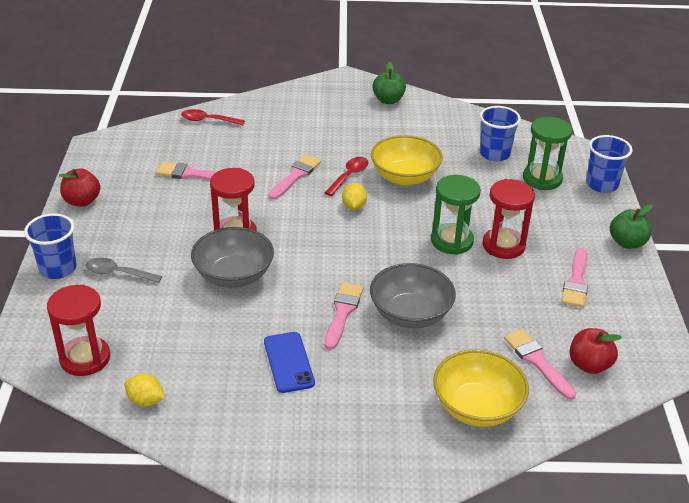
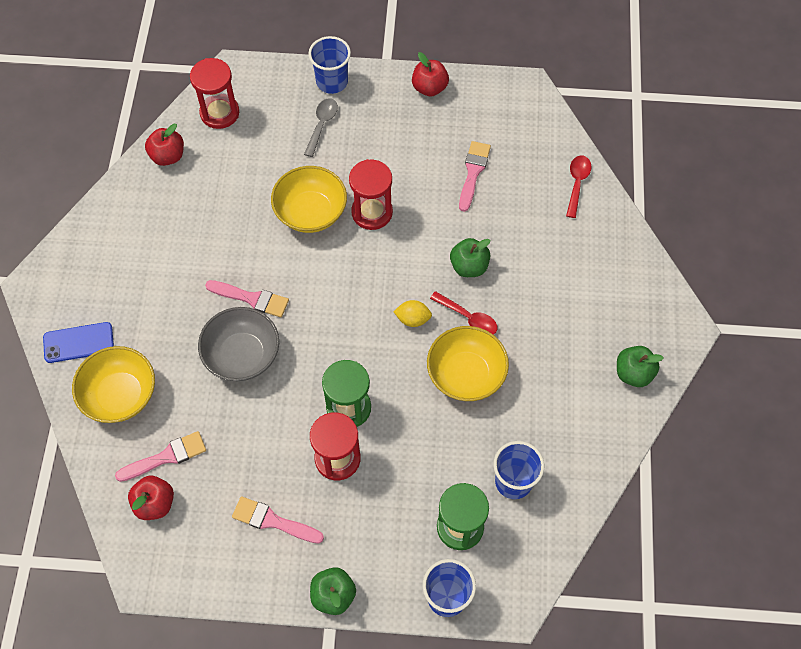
camera: 95 degrees right, 25 degrees up
yellow lemon [125,374,165,407] -> red apple [145,124,184,166]
grey bowl [191,227,274,288] -> yellow bowl [271,166,347,233]
blue phone [264,332,315,393] -> blue phone moved to [43,322,114,363]
pink brush [269,154,321,200] -> green apple [450,238,490,277]

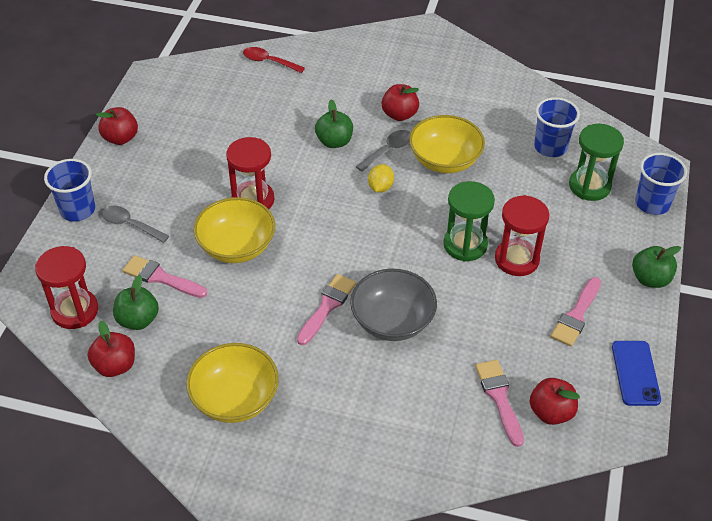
camera: 80 degrees left, 15 degrees down
blue phone [43,322,114,363] -> blue phone moved to [612,341,661,406]
yellow bowl [72,346,155,423] -> yellow bowl moved to [186,343,279,423]
red spoon [430,291,497,335] -> grey spoon [356,130,410,172]
pink brush [459,141,491,212] -> pink brush moved to [122,255,207,298]
green apple [617,346,664,387] -> green apple moved to [113,275,159,330]
none -> red apple [382,84,419,121]

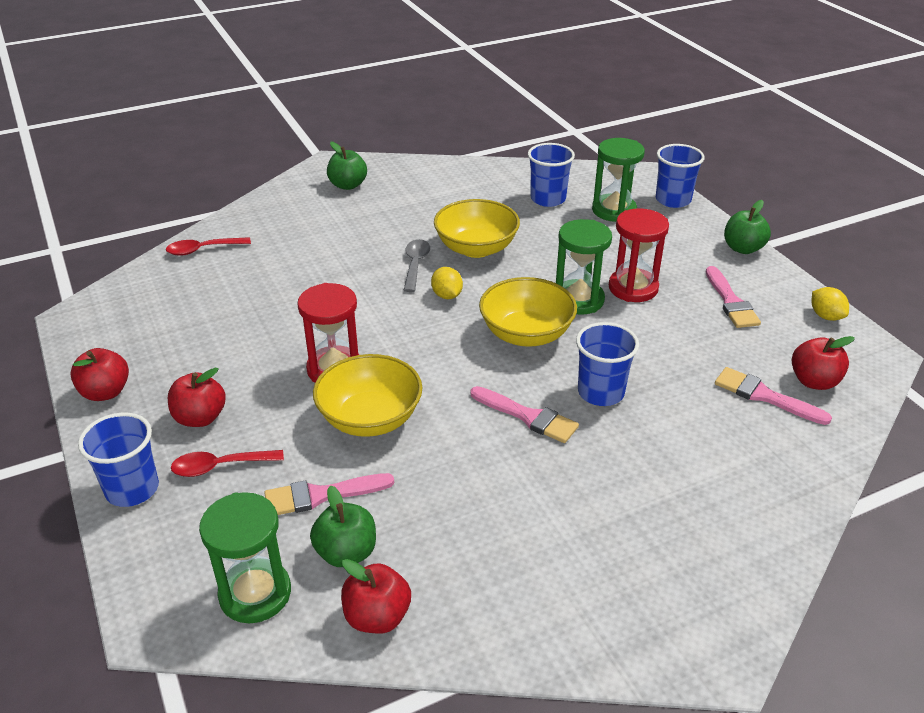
camera: 40 degrees left, 10 degrees down
red hourglass [35,246,98,329] -> green hourglass [199,492,291,623]
grey spoon [101,206,169,243] -> red spoon [171,450,284,477]
yellow bowl [186,343,279,423] -> yellow bowl moved to [479,277,577,347]
pink brush [297,274,356,345] -> pink brush turned 135 degrees clockwise [471,386,579,443]
green apple [315,100,353,148] -> green apple moved to [327,142,367,190]
grey bowl [350,269,437,341] -> blue cup [576,322,639,406]
red apple [382,84,419,121] -> red apple moved to [168,367,226,427]
blue phone [612,341,661,406] -> yellow lemon [812,287,849,321]

